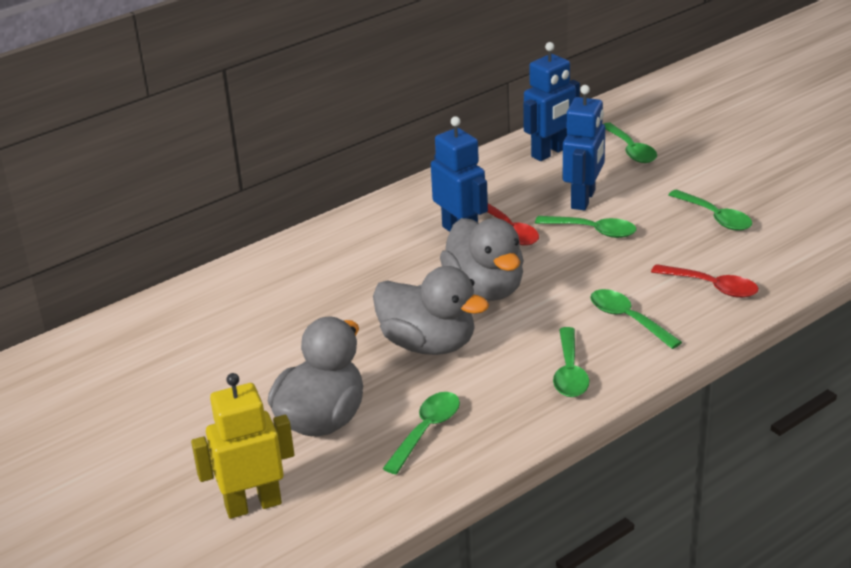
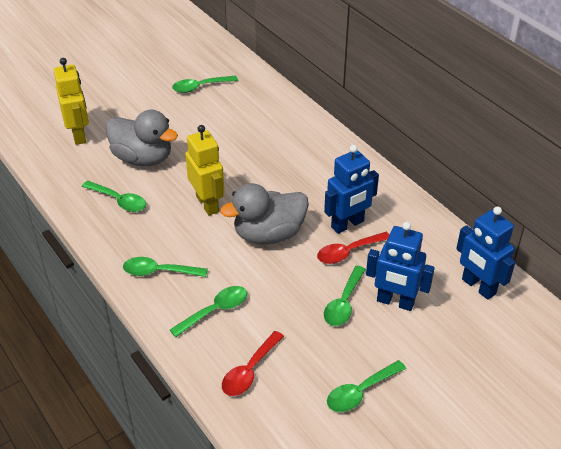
camera: 90 degrees right, 10 degrees up
grey duck [373,266,489,355] -> yellow robot [185,125,224,215]
green spoon [604,123,657,163] -> green spoon moved to [172,76,238,93]

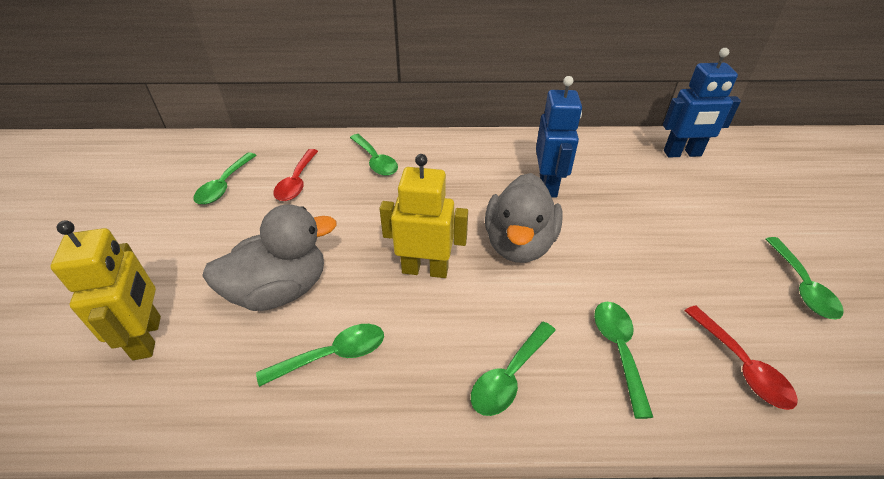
camera: 55 degrees left, 0 degrees up
yellow robot [53,58,89,145] -> yellow robot turned 60 degrees clockwise [51,220,161,360]
red spoon [317,232,390,264] -> red spoon moved to [273,149,318,201]
green spoon [324,266,366,326] -> green spoon moved to [350,134,398,176]
blue robot [366,222,435,311] -> none

